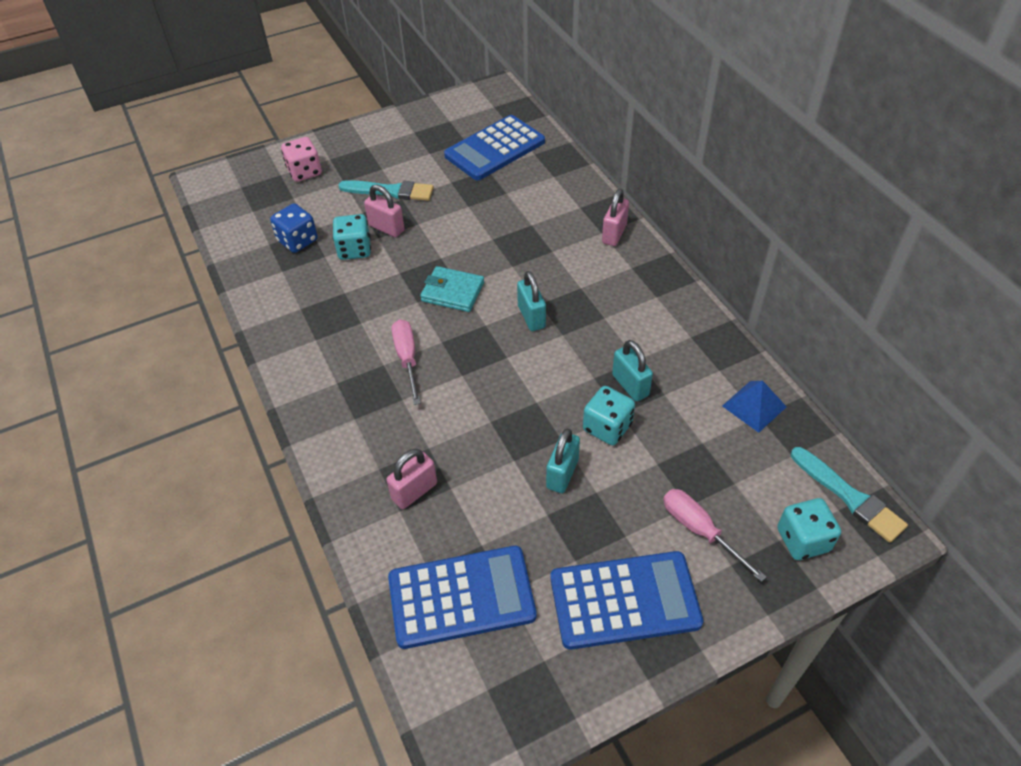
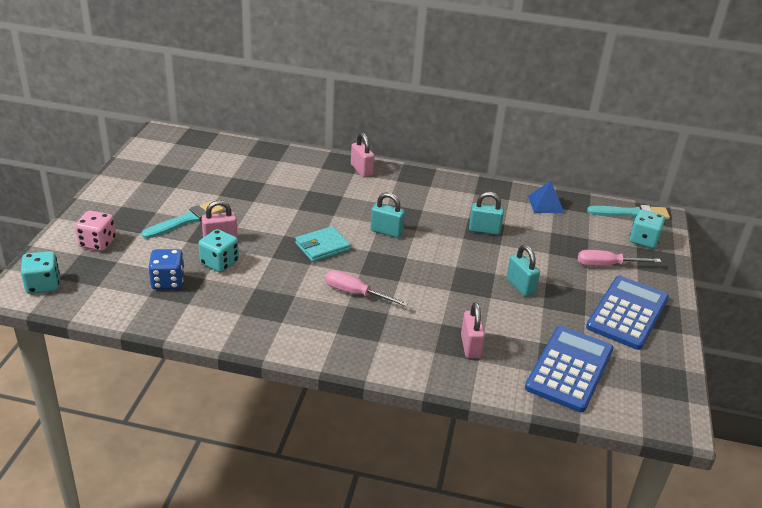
camera: 55 degrees left, 15 degrees down
blue calculator [444,115,545,180] -> none
turquoise dice [583,386,635,445] -> turquoise dice moved to [21,251,60,294]

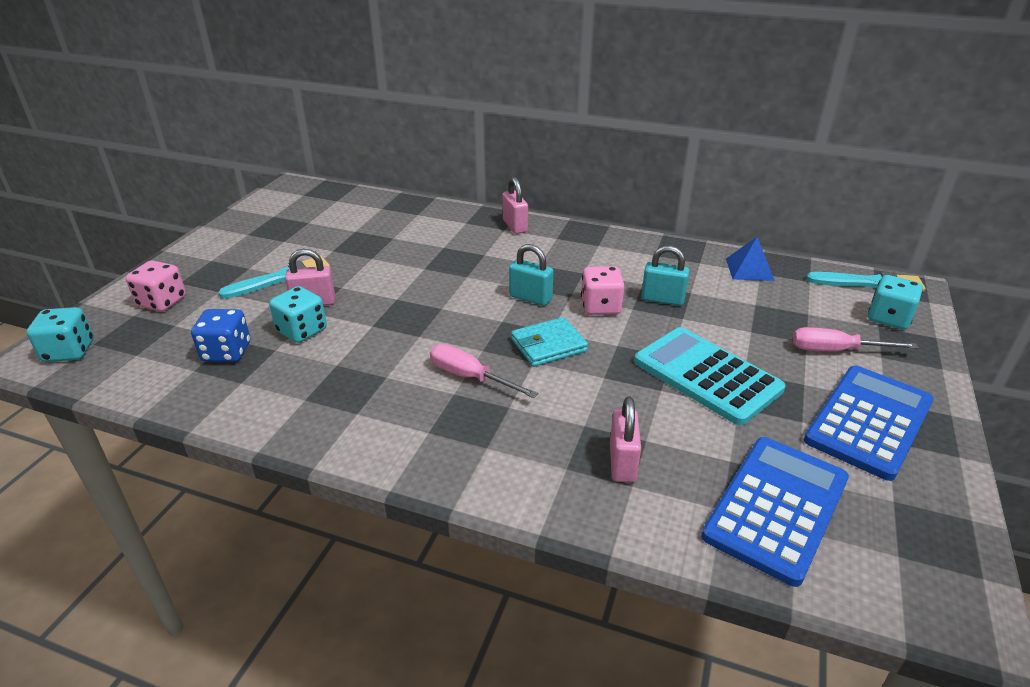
camera: 10 degrees right, 0 degrees up
turquoise wallet [295,226,351,262] -> turquoise wallet moved to [511,317,588,367]
turquoise padlock [506,245,540,297] -> turquoise calculator [634,327,786,425]
none -> pink dice [581,266,624,315]

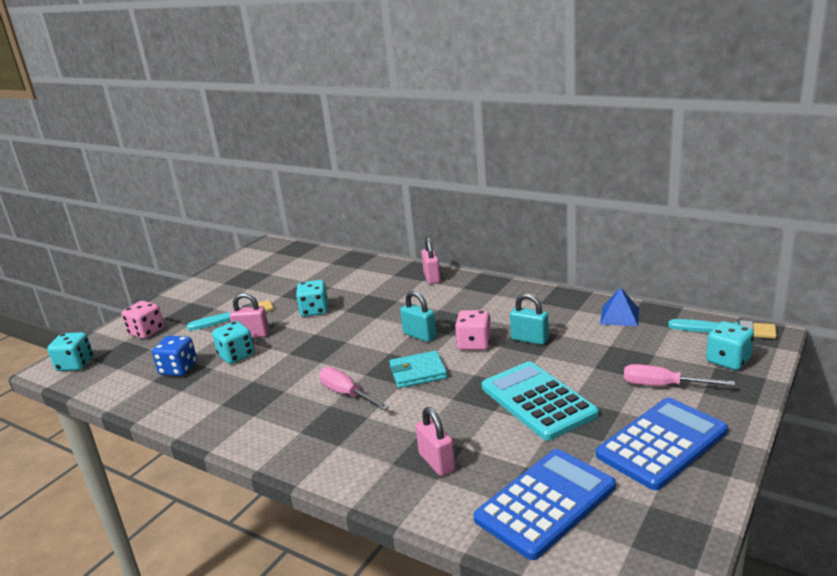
camera: 15 degrees right, 10 degrees down
pink padlock [610,396,641,483] -> pink padlock turned 45 degrees counterclockwise [416,407,455,476]
none -> turquoise dice [296,280,328,317]

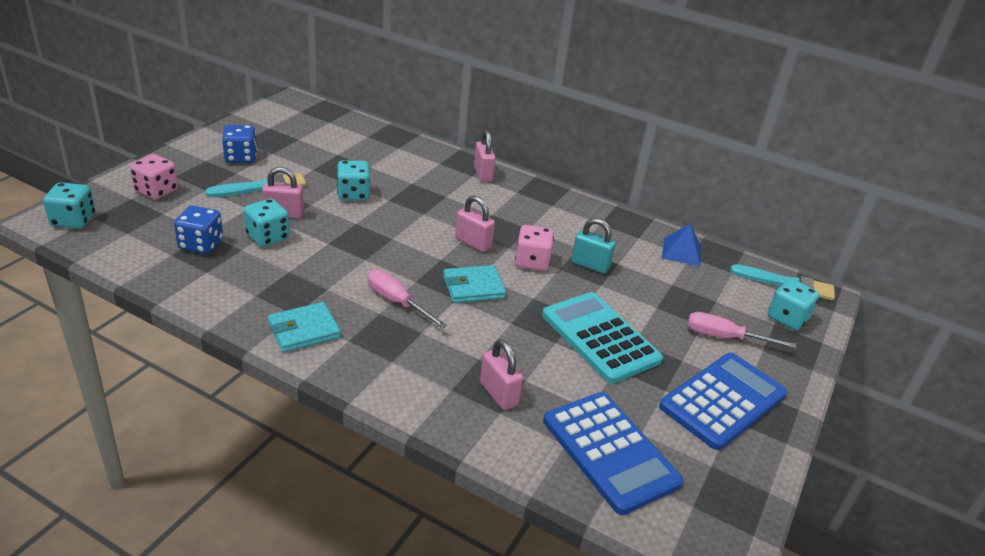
camera: 10 degrees left, 10 degrees up
turquoise padlock [400,291,437,342] -> pink padlock [455,195,495,252]
blue calculator [474,449,616,560] -> blue calculator turned 105 degrees clockwise [543,392,684,515]
none -> blue dice [222,125,257,163]
none -> turquoise wallet [268,302,341,353]

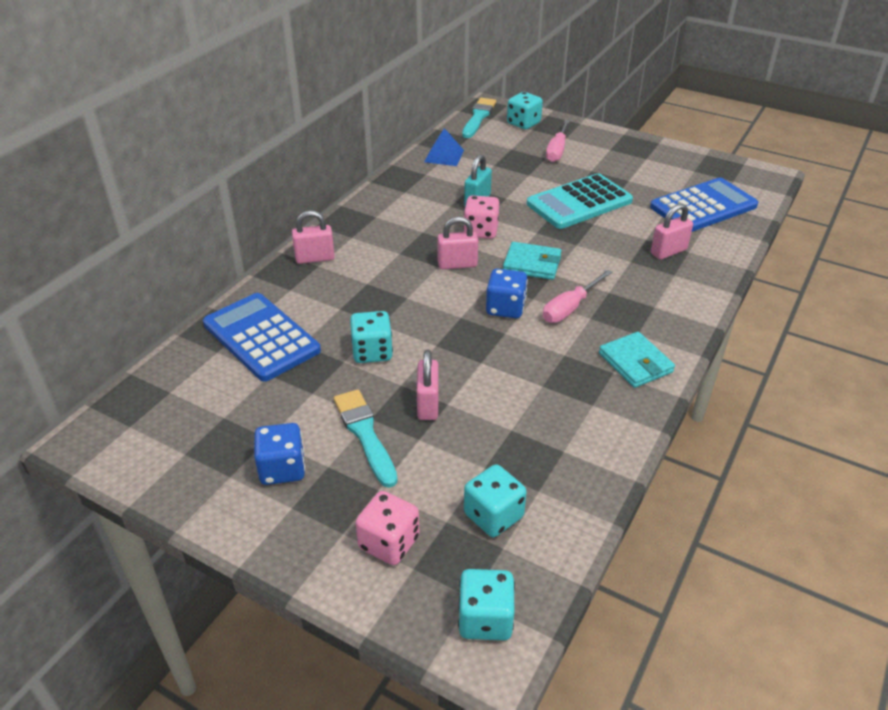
camera: 85 degrees left, 5 degrees up
blue dice [174,205,223,254] -> blue dice moved to [486,269,528,318]
turquoise dice [243,198,290,247] -> turquoise dice moved to [464,464,527,537]
turquoise wallet [443,265,506,303] -> turquoise wallet turned 60 degrees counterclockwise [503,242,562,280]
pink padlock [455,195,495,252] -> pink padlock turned 45 degrees clockwise [437,216,478,269]
blue calculator [659,353,787,450] -> blue calculator moved to [203,293,321,382]

